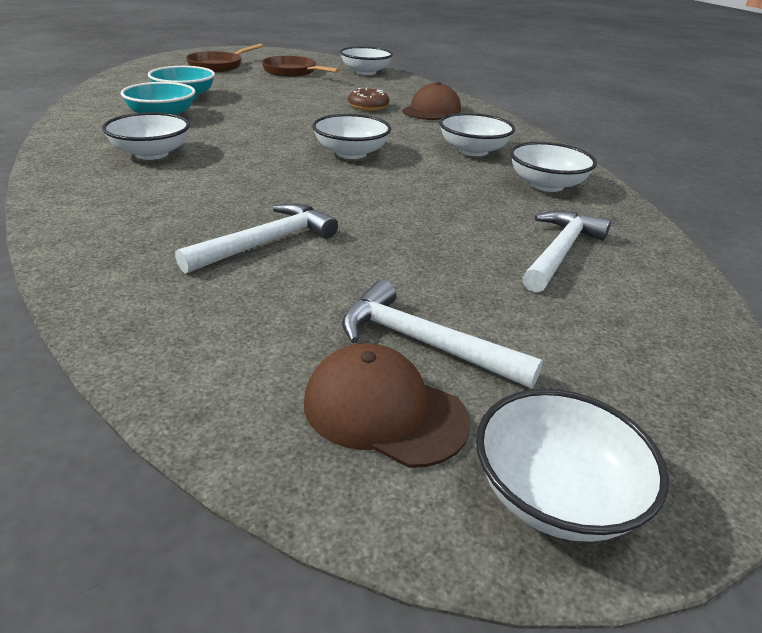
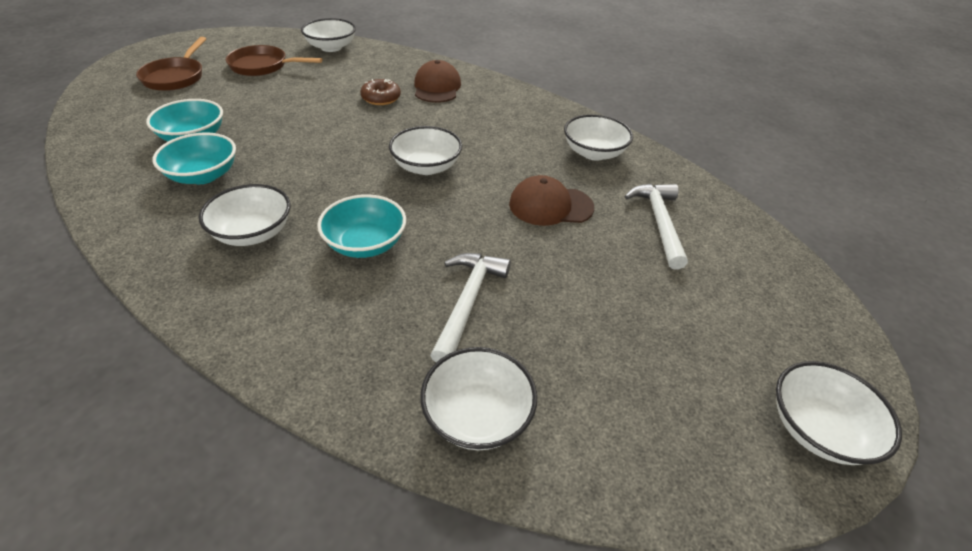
camera: 30 degrees left, 10 degrees up
brown cap [304,343,470,468] -> brown cap moved to [509,175,594,226]
white hammer [342,280,543,388] -> none
white bowl [439,113,515,156] -> white bowl moved to [420,347,537,450]
none -> turquoise bowl [317,194,406,258]

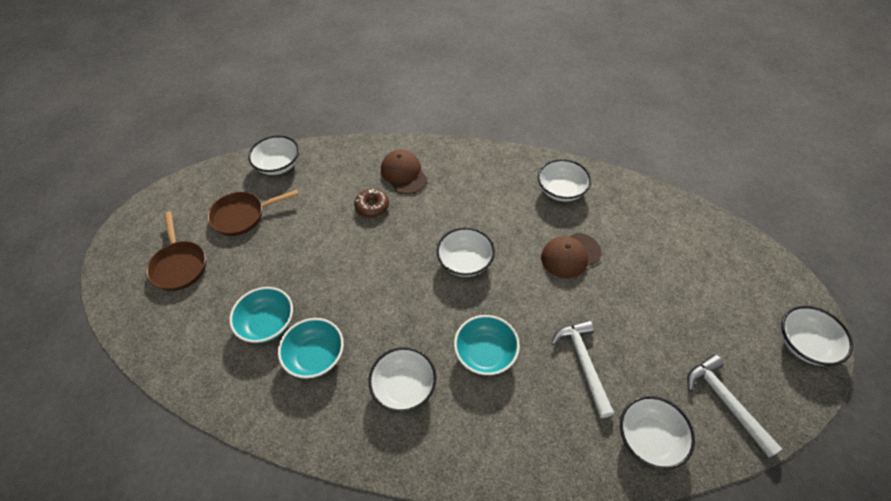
camera: 25 degrees left, 10 degrees up
white hammer [624,184,688,270] -> white hammer moved to [687,354,782,458]

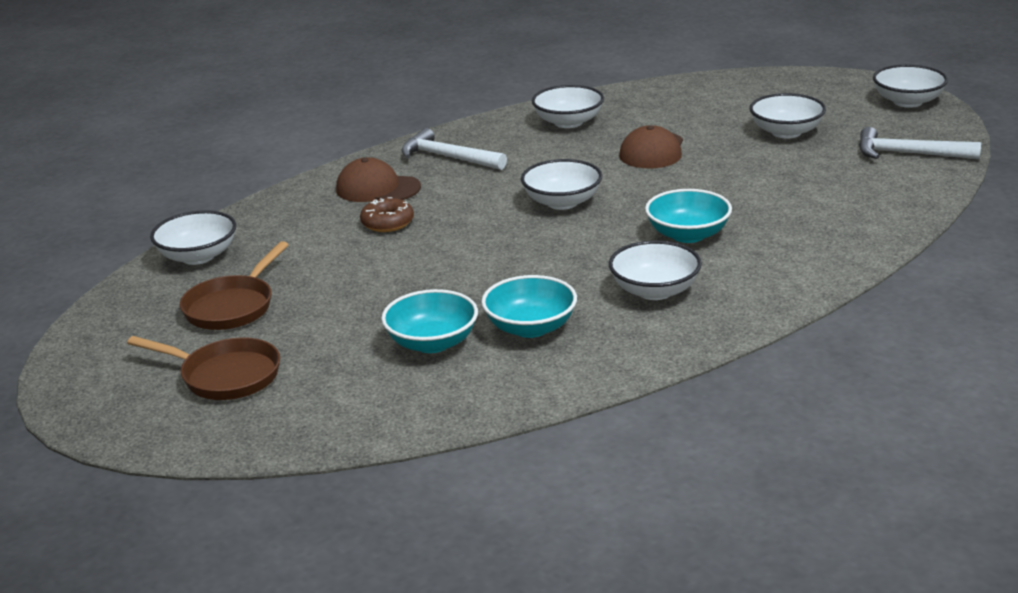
camera: 45 degrees left, 25 degrees down
white hammer [551,320,614,418] -> white hammer moved to [402,128,507,170]
white bowl [620,396,695,470] -> white bowl moved to [750,93,826,139]

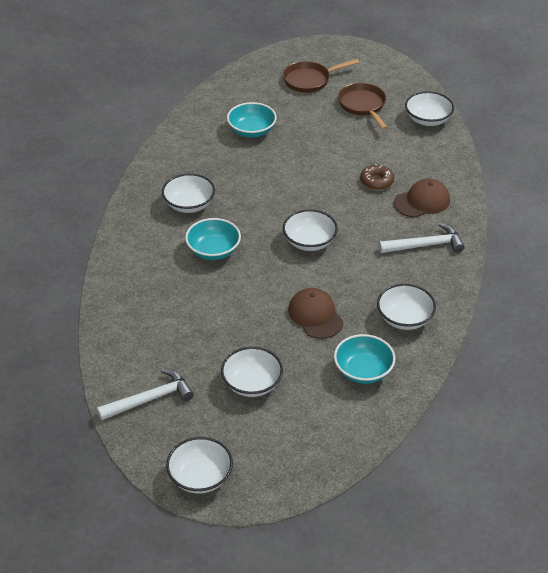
camera: 135 degrees right, 15 degrees up
turquoise bowl [481,275,577,338] -> turquoise bowl moved to [334,334,395,384]

